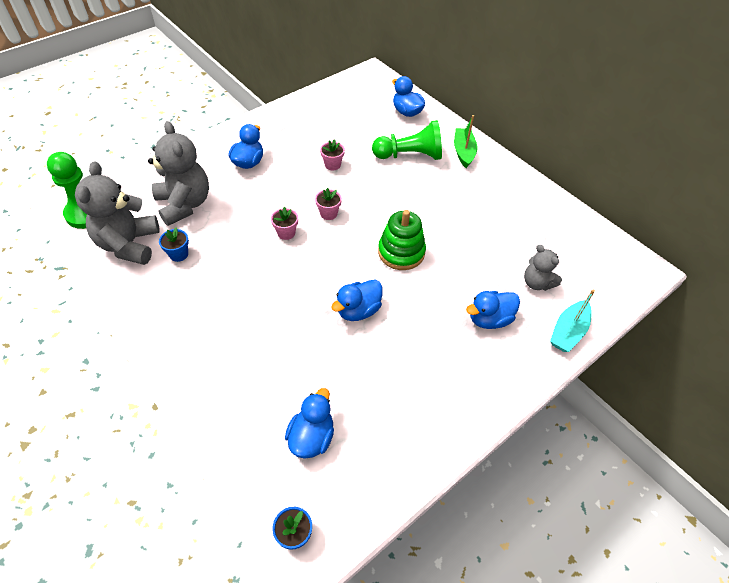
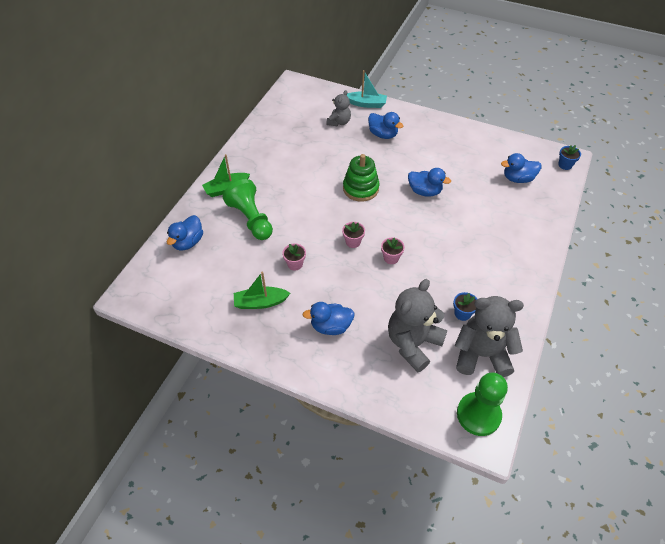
camera: 115 degrees left, 0 degrees up
grey teddy bear [75,161,160,265] -> grey teddy bear turned 150 degrees counterclockwise [455,296,524,377]
none -> green boat [234,272,290,309]

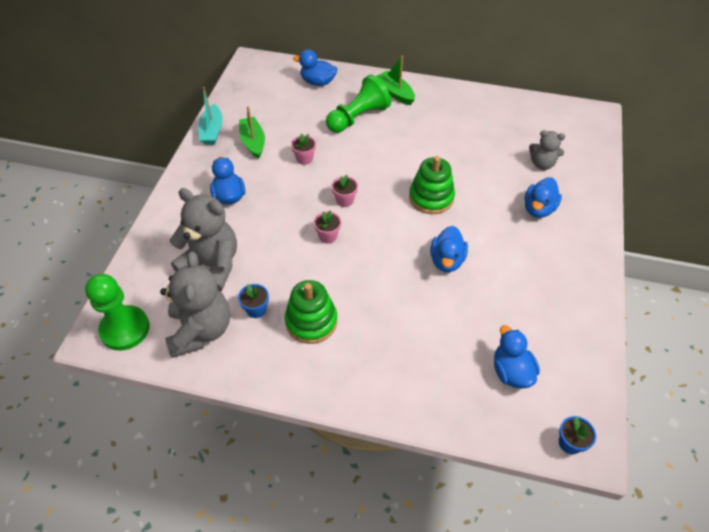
camera: 80 degrees right, 0 degrees up
turquoise boat [346,70,387,108] -> turquoise boat moved to [198,87,223,145]
none -> green stacking toy [285,280,337,344]

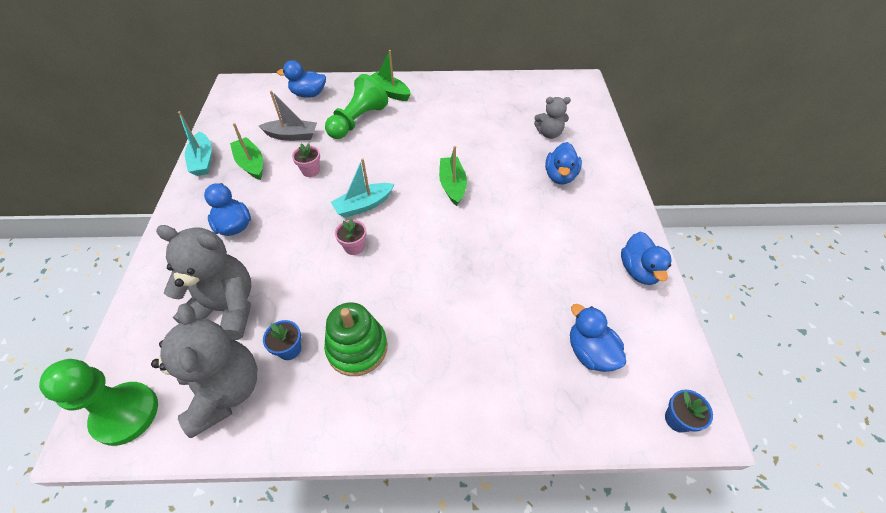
camera: 15 degrees left, 0 degrees up
pink flower pot [331,174,358,207] -> turquoise boat [331,158,394,218]
green stacking toy [409,156,455,214] -> green boat [439,146,467,206]
blue duck [430,226,468,272] -> blue duck moved to [621,231,672,285]
none -> grey boat [259,91,317,141]

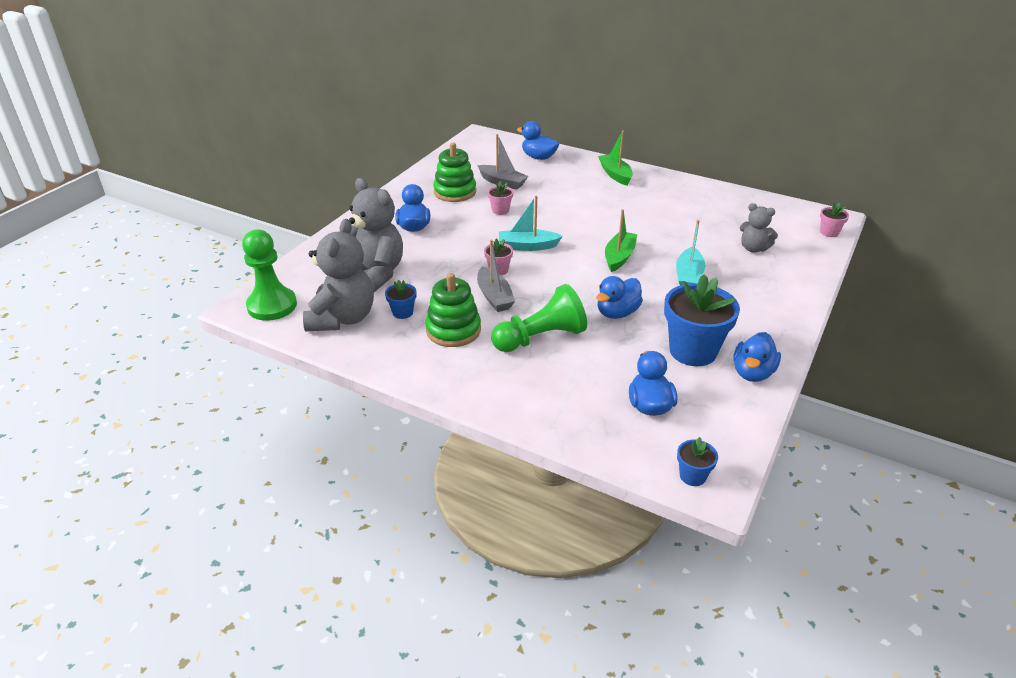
camera: 30 degrees right, 15 degrees down
turquoise boat [178,111,212,176] -> turquoise boat moved to [676,220,705,285]
green boat [230,123,263,180] -> green stacking toy [433,142,476,202]
green pawn [325,74,388,139] -> green pawn moved to [491,284,587,352]
blue duck [545,142,582,184] -> blue duck moved to [596,276,643,319]
none -> grey boat [477,239,515,312]
none -> blue flower pot [664,274,740,366]
none -> pink flower pot [820,203,849,237]

